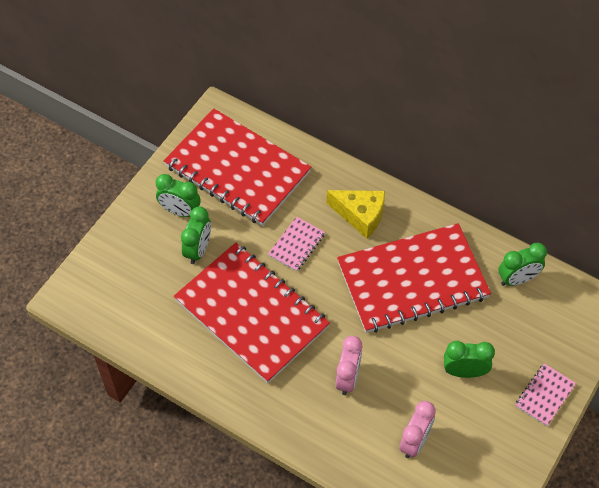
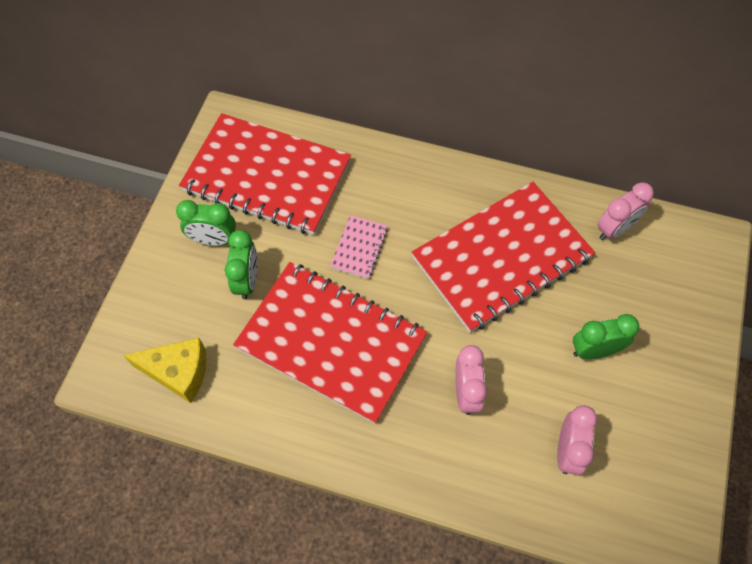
camera: 15 degrees left, 5 degrees up
yellow cheese [327,190,385,239] -> yellow cheese moved to [123,338,206,403]
green clock [499,243,547,286] -> pink clock [598,182,654,240]
pink notebook [515,363,576,426] -> none

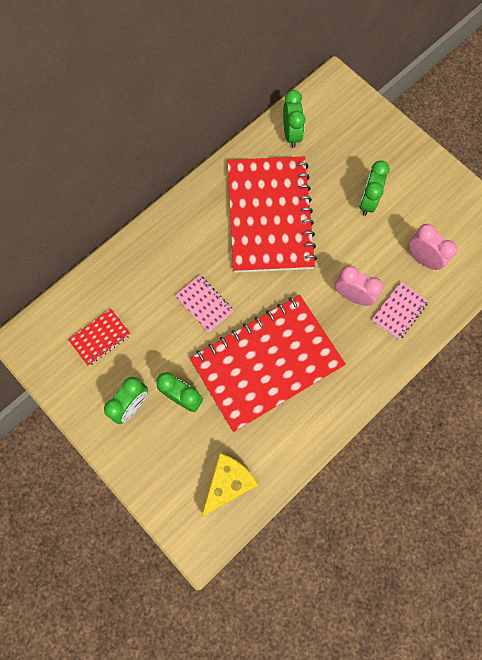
camera: 60 degrees left, 10 degrees up
red notebook [179,113,351,235] -> red notebook [69,309,131,366], size x0.41
pink clock [598,182,654,240] -> green clock [283,90,305,148]
none -> pink notebook [372,282,428,340]

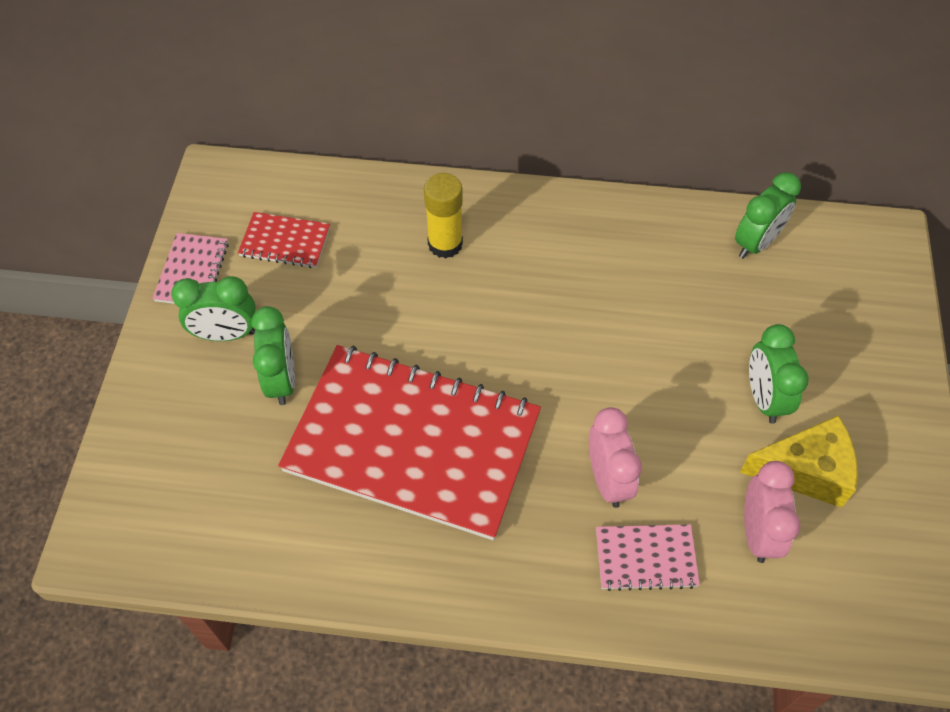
camera: 50 degrees right, 15 degrees down
pink notebook [175,275,234,333] -> pink notebook moved to [152,233,229,304]
yellow cheese [201,453,258,517] -> yellow cheese moved to [740,416,858,508]
red notebook [228,156,317,273] -> none
green clock [359,161,390,216] -> green clock turned 75 degrees counterclockwise [749,324,809,424]
none -> yellow glue stick [424,173,463,258]

